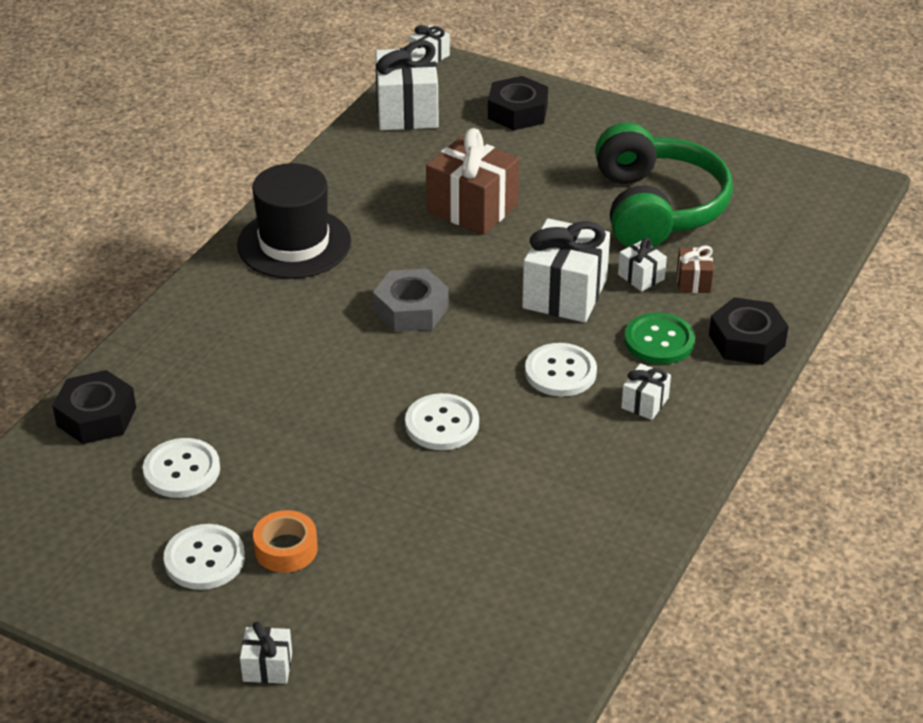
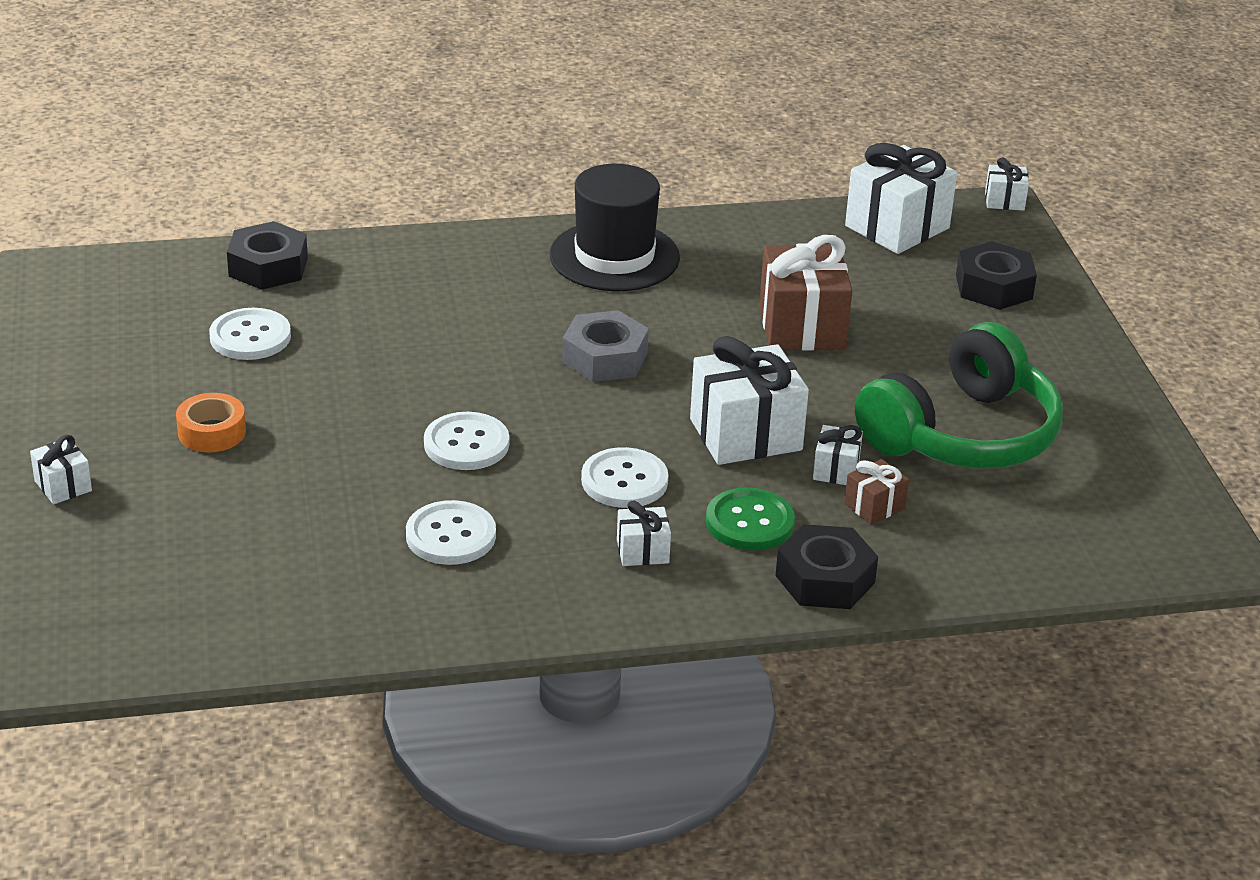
camera: 50 degrees right, 5 degrees down
white button [164,524,245,590] -> white button moved to [406,500,496,565]

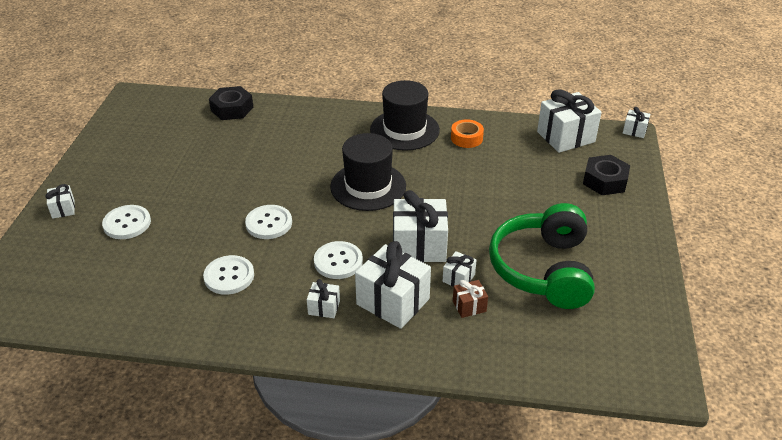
camera: 20 degrees right, 5 degrees up
orange tape [176,393,246,452] -> orange tape moved to [451,119,484,148]
white button [209,308,291,360] -> white button moved to [102,205,151,239]
grey nut [562,310,649,382] -> black hat [330,133,406,211]
green button [706,487,795,550] -> white gift [355,241,431,329]
brown gift [759,235,852,351] -> none
black nut [775,524,878,609] -> none
green headphones [855,322,1063,469] -> green headphones turned 120 degrees clockwise [489,203,595,309]

